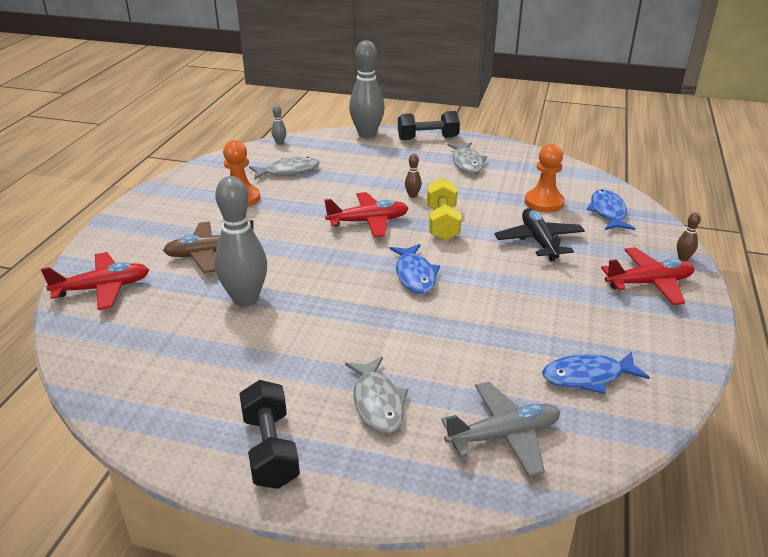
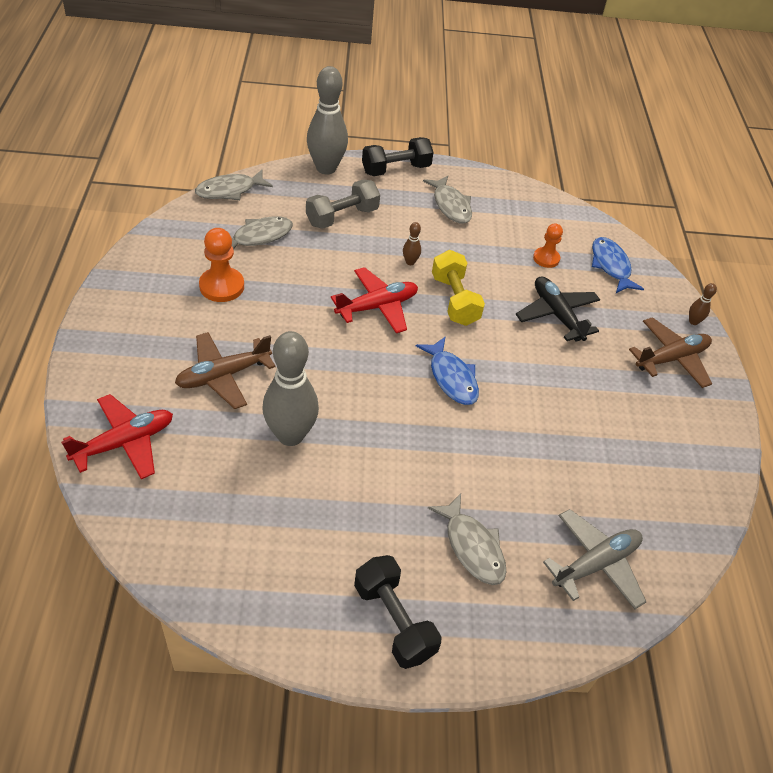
camera: 20 degrees left, 15 degrees up
grey bowling pin [271,105,286,145] -> grey fish [195,170,273,200]
orange pawn [525,144,565,213] -> orange pawn [533,223,563,268], size x0.65
blue fish [542,351,650,394] -> none
red plane [601,247,695,305] -> brown plane [629,317,712,388]
none -> grey dumbbell [306,179,380,229]

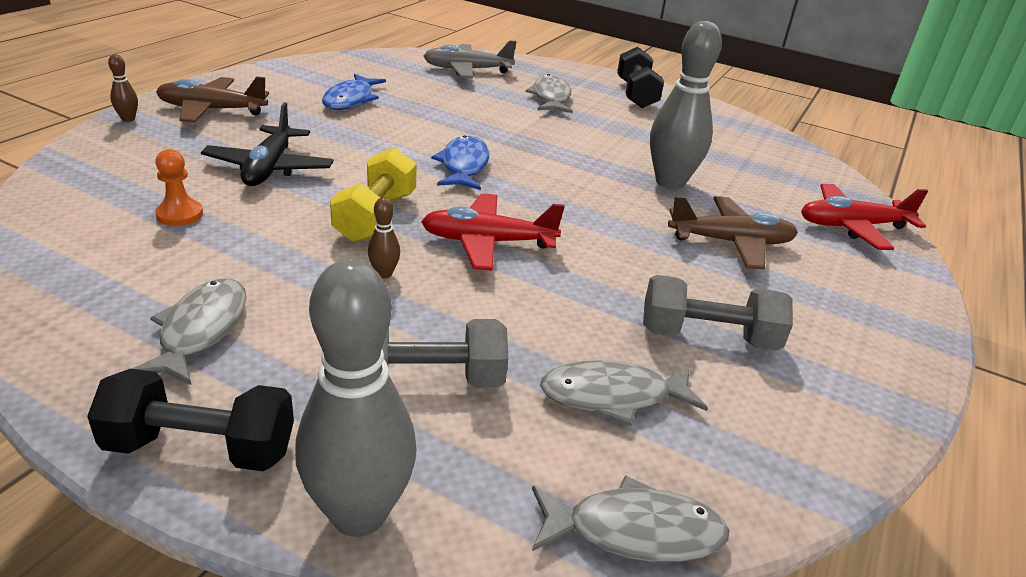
camera: 150 degrees left, 15 degrees down
orange pawn [199,228,244,302] -> grey dumbbell [643,275,793,350]
blue fish [592,237,644,293] -> blue fish moved to [322,74,386,110]

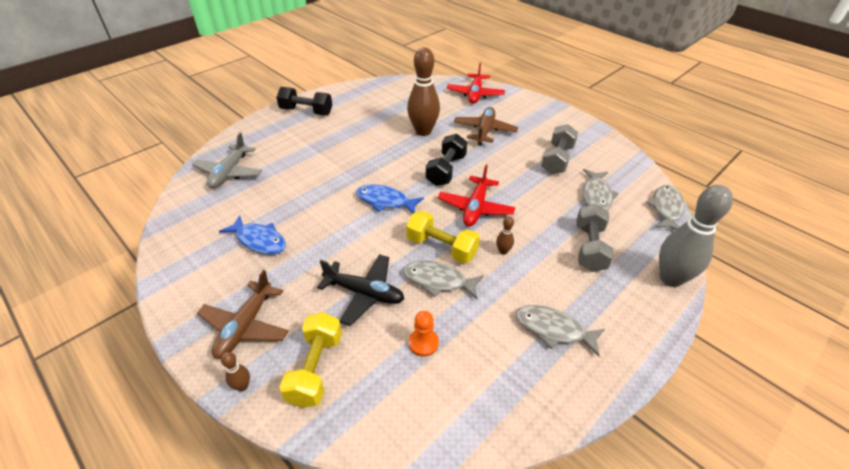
camera: 70 degrees left, 10 degrees up
black dumbbell [87,369,294,471] -> black dumbbell moved to [426,134,467,186]
grey fish [525,74,573,113] -> grey fish moved to [403,261,484,299]
grey bowling pin [650,21,722,189] -> brown bowling pin [407,47,440,136]
none -> yellow dumbbell [279,312,342,408]

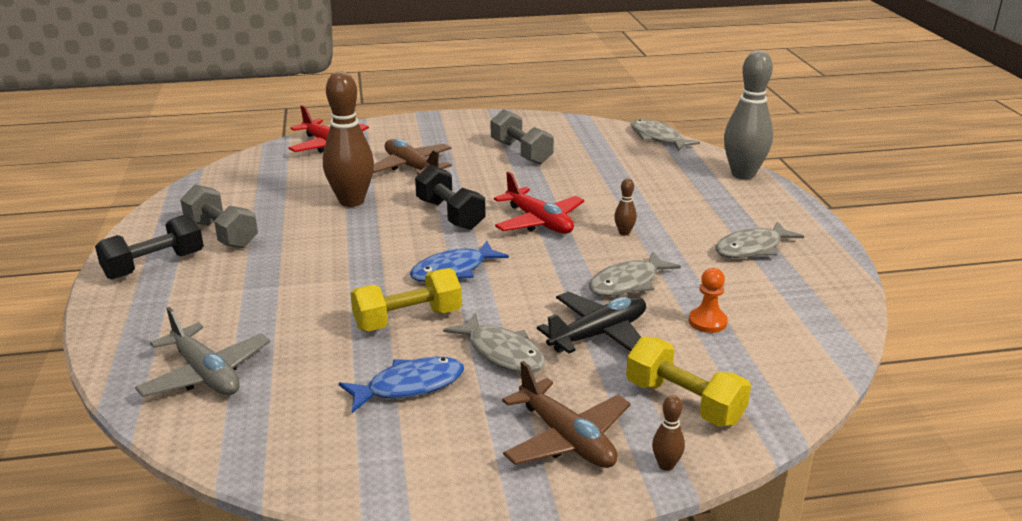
camera: 55 degrees left, 15 degrees down
yellow dumbbell [406,211,480,263] -> yellow dumbbell moved to [350,268,462,331]
grey dumbbell [576,204,614,272] -> grey dumbbell moved to [180,184,258,248]
grey fish [583,169,619,210] -> grey fish moved to [443,313,545,373]

